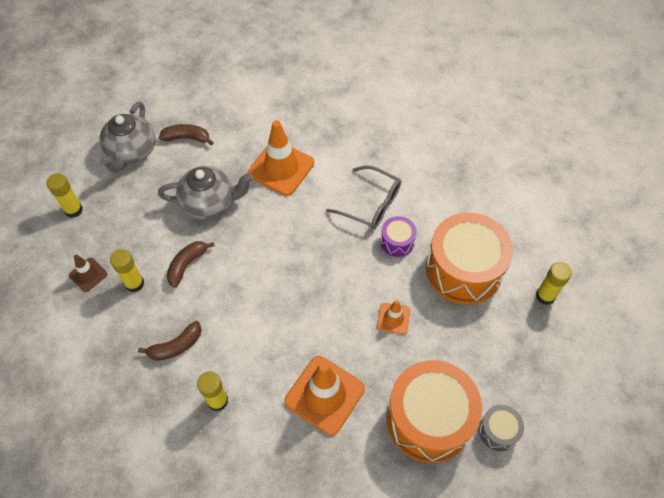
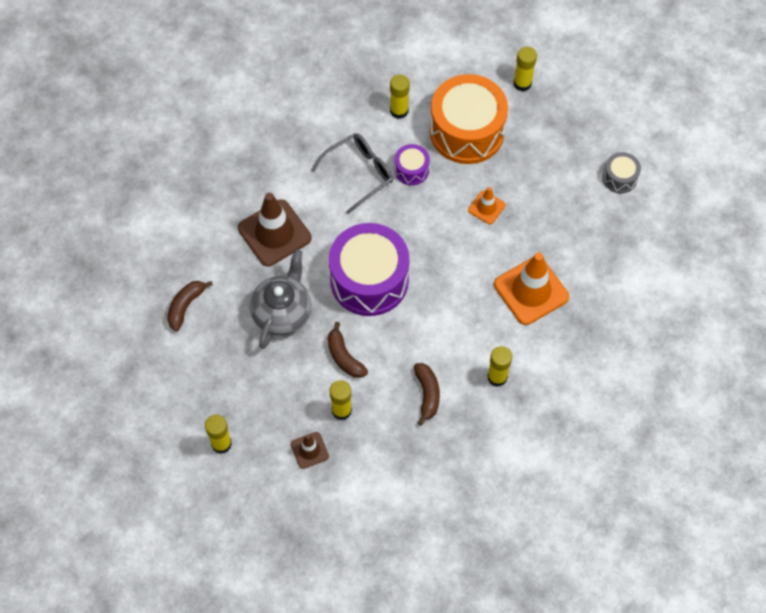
camera: 65 degrees left, 5 degrees up
grey teapot [100,102,155,172] -> none
orange traffic cone [248,120,314,196] -> brown traffic cone [238,193,311,266]
orange drum [386,360,482,463] -> none
none -> purple drum [329,223,410,316]
none -> yellow glue stick [390,74,410,119]

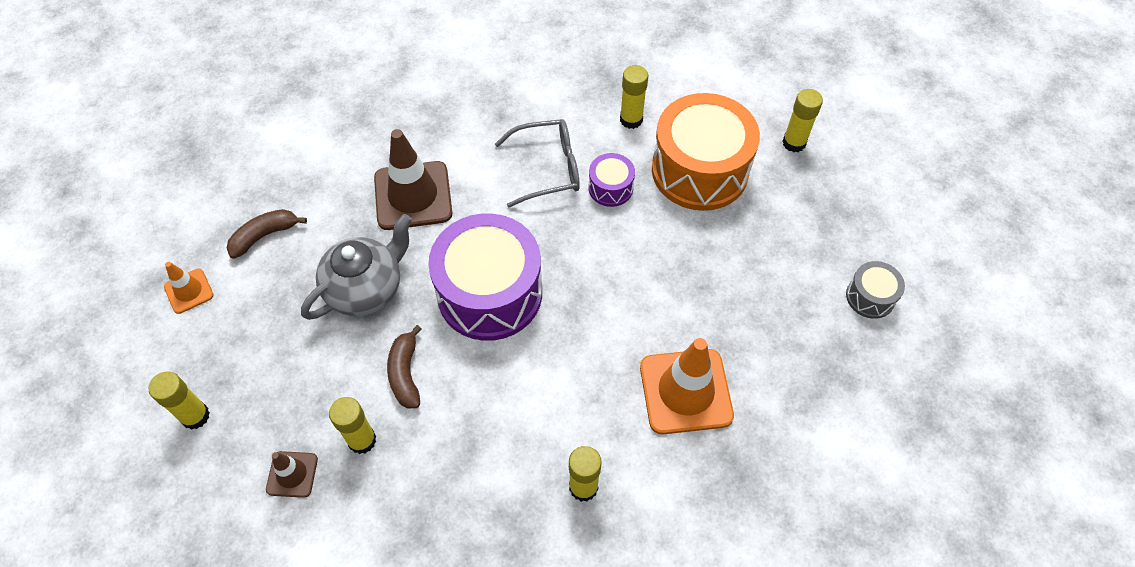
camera: 25 degrees right, 5 degrees down
brown banana [414,363,440,426] -> none
orange traffic cone [468,187,505,224] -> orange traffic cone moved to [164,262,214,314]

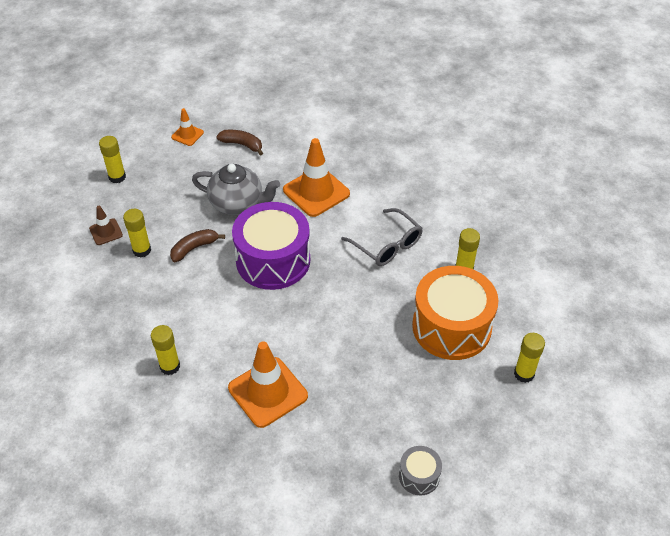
camera: 60 degrees right, 10 degrees down
brown traffic cone [374,129,452,230] -> orange traffic cone [283,138,350,217]
purple drum [589,153,635,207] -> none

